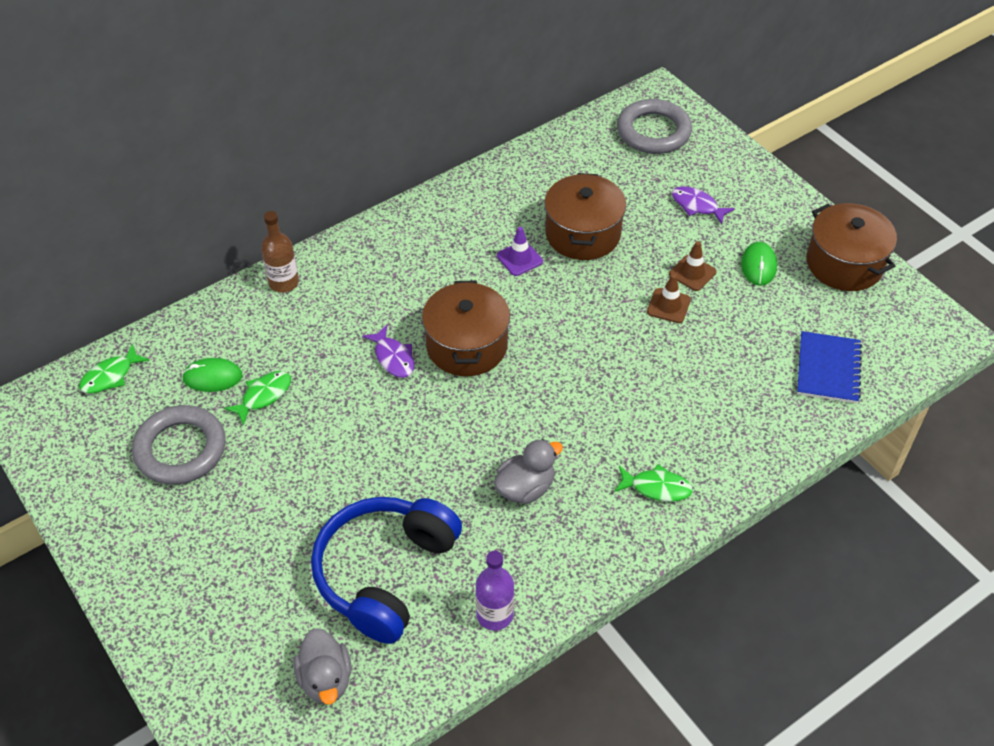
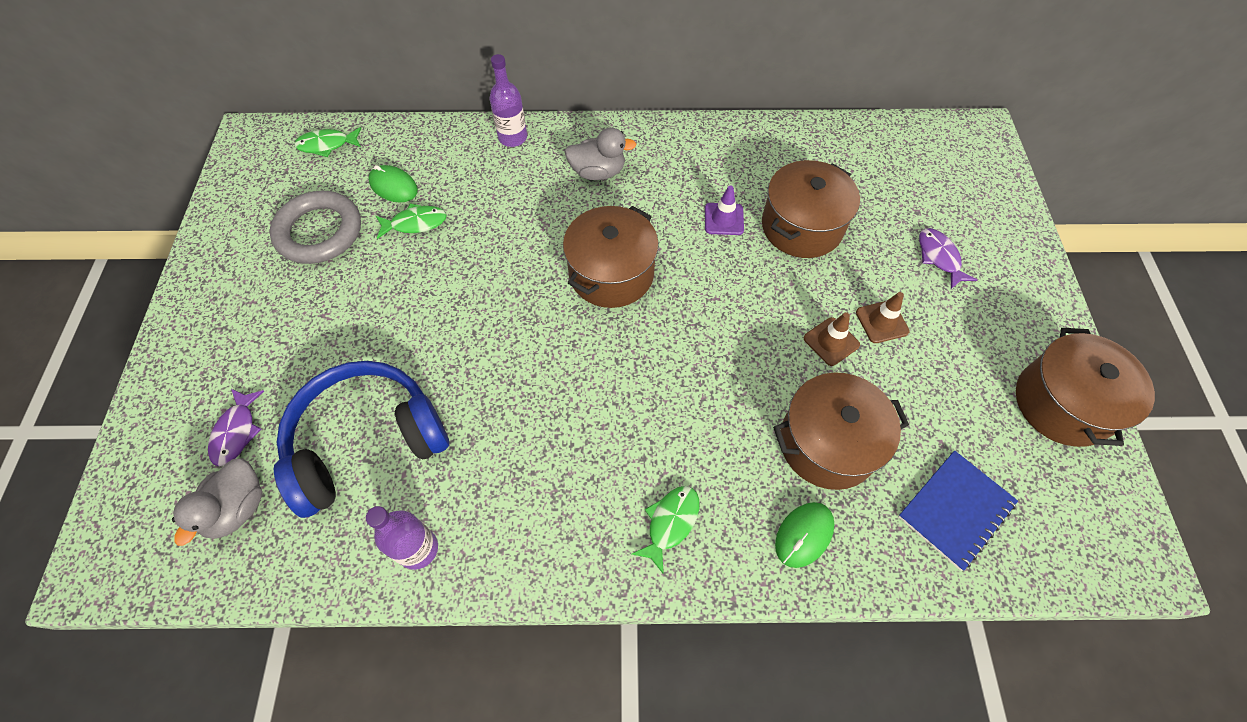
camera: 35 degrees right, 10 degrees up
brown bottle [261,211,299,293] -> purple bottle [490,54,527,147]
purple fish [362,325,414,378] -> purple fish moved to [208,389,264,467]
grey duck [494,439,563,504] -> grey duck moved to [565,127,637,180]
green fish [615,464,693,502] -> green fish turned 105 degrees counterclockwise [632,486,700,575]
grey ring [617,99,692,154] -> none
green mouse [741,242,777,286] -> green mouse moved to [775,502,834,568]
none -> brown pot [773,373,909,490]

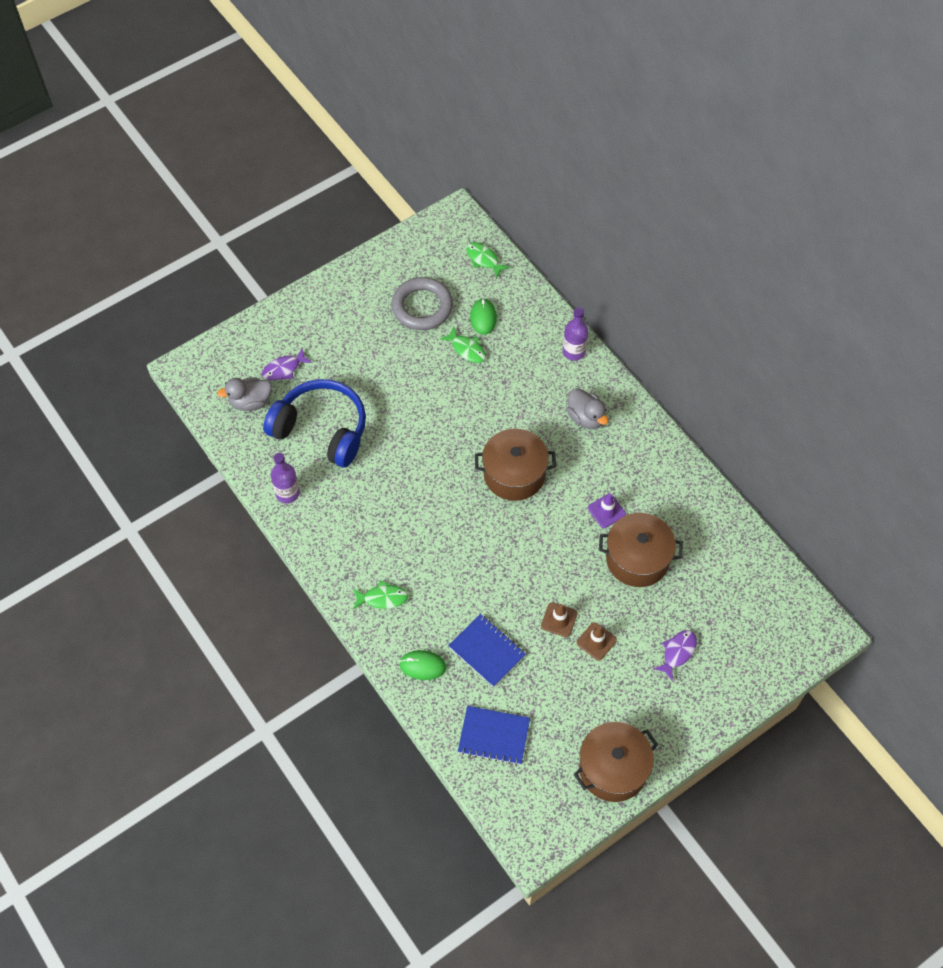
camera: 55 degrees right, 0 degrees up
brown pot [773,373,909,490] -> blue notebook [448,614,526,687]

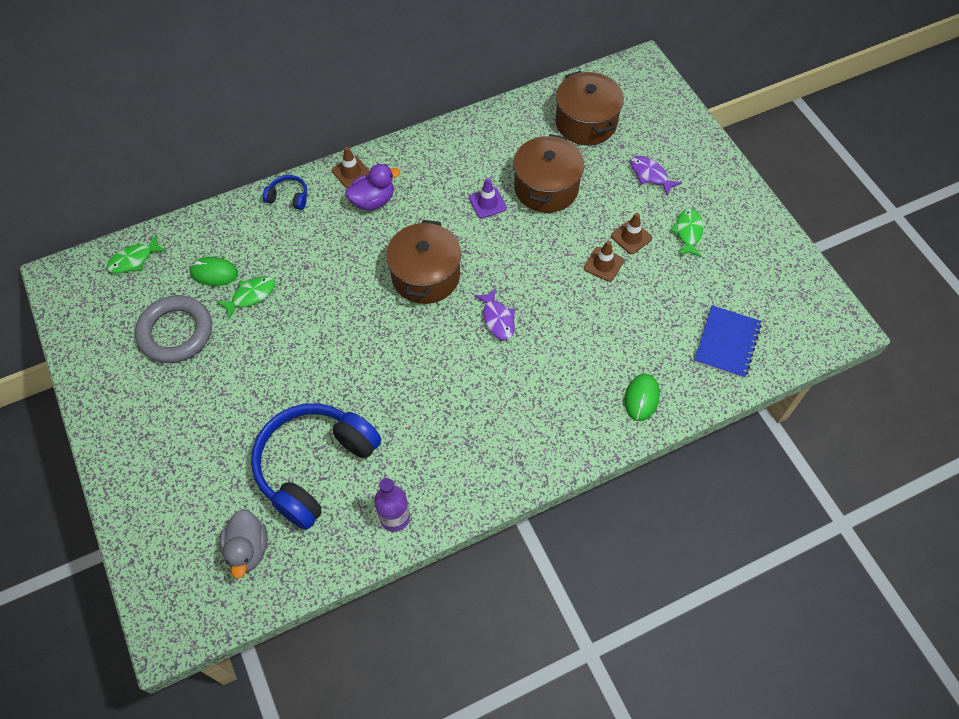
camera: 80 degrees left, 0 degrees up
purple fish [262,347,312,381] -> purple fish moved to [474,288,515,340]
green fish [353,580,408,610] -> green fish moved to [671,208,703,257]
blue notebook [448,614,526,687] -> none
purple bottle [563,307,588,361] -> blue headphones [263,175,307,210]
grey duck [567,388,608,429] -> purple duck [345,164,400,211]
brown pot [574,722,658,802] -> brown pot moved to [555,71,624,145]
none -> brown traffic cone [332,147,369,188]

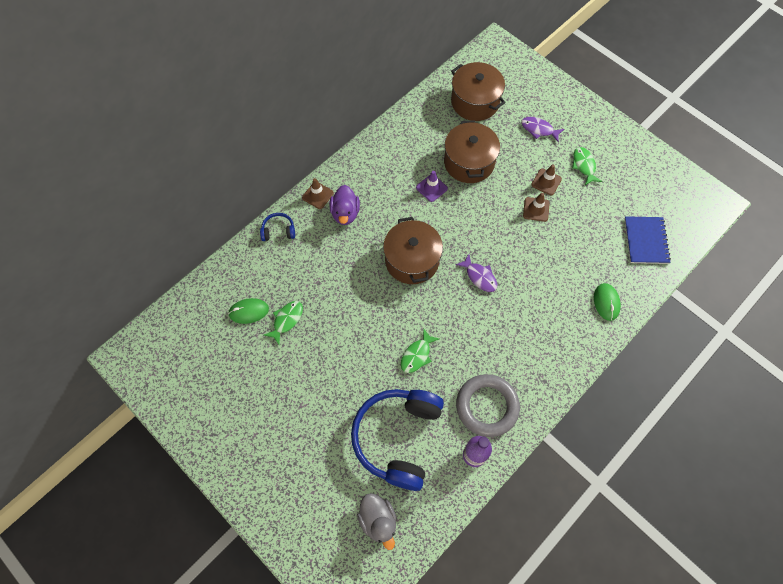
camera: 20 degrees left, 5 degrees up
green fish [107,235,166,273] -> green fish moved to [401,328,439,373]
grey ring [135,295,212,363] -> grey ring moved to [456,374,520,437]
purple duck [345,164,400,211] -> purple duck turned 135 degrees clockwise [330,185,360,225]

